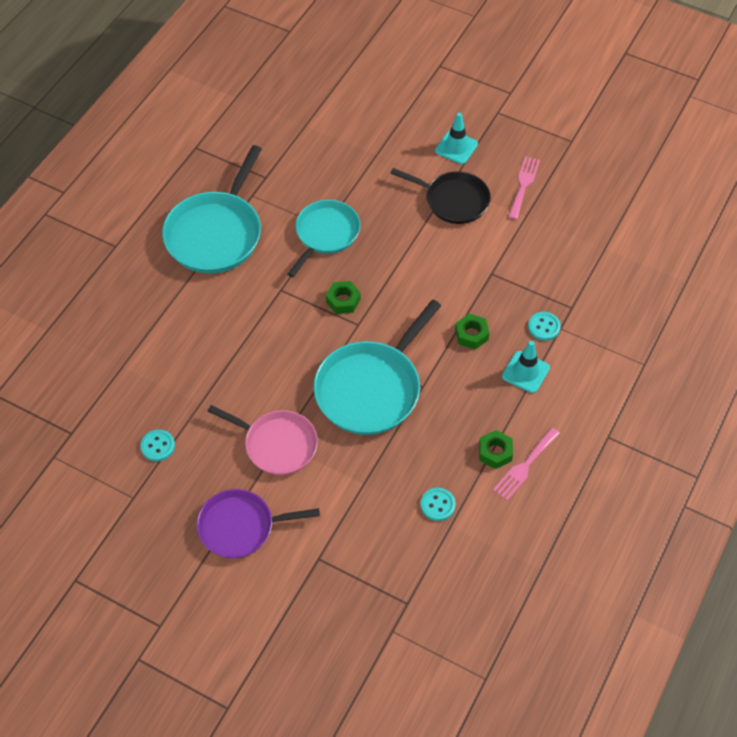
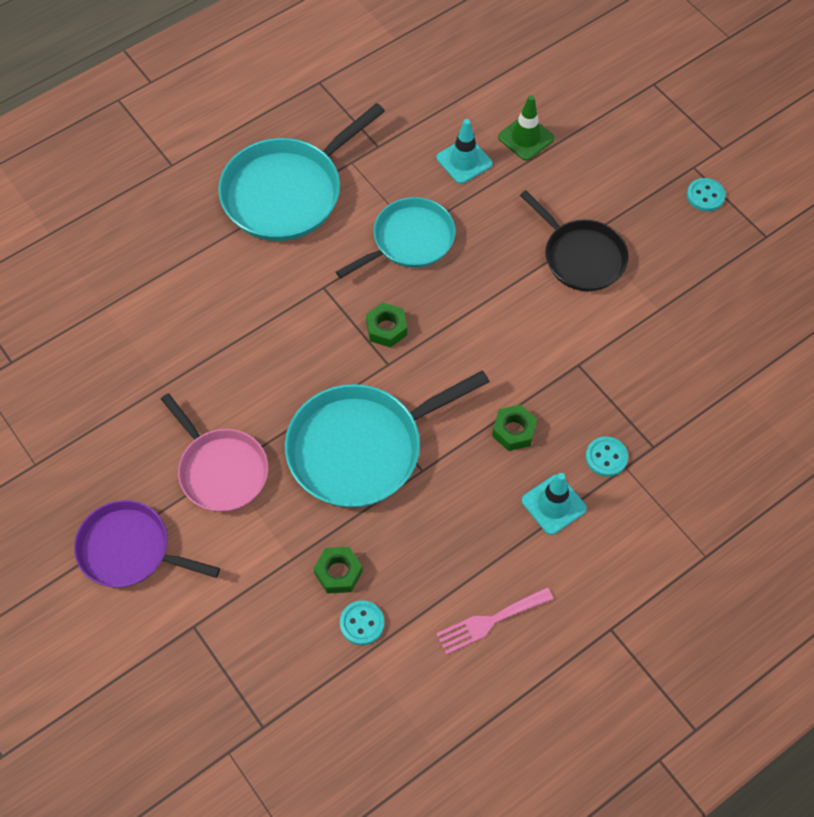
camera: 25 degrees right, 5 degrees up
turquoise button [140,430,175,461] -> turquoise button moved to [687,178,726,212]
turquoise traffic cone [435,113,478,164] -> turquoise traffic cone moved to [436,119,493,184]
green nut [479,430,513,469] -> green nut moved to [314,547,363,594]
pink fork [508,156,540,220] -> none
none -> green traffic cone [498,95,554,161]

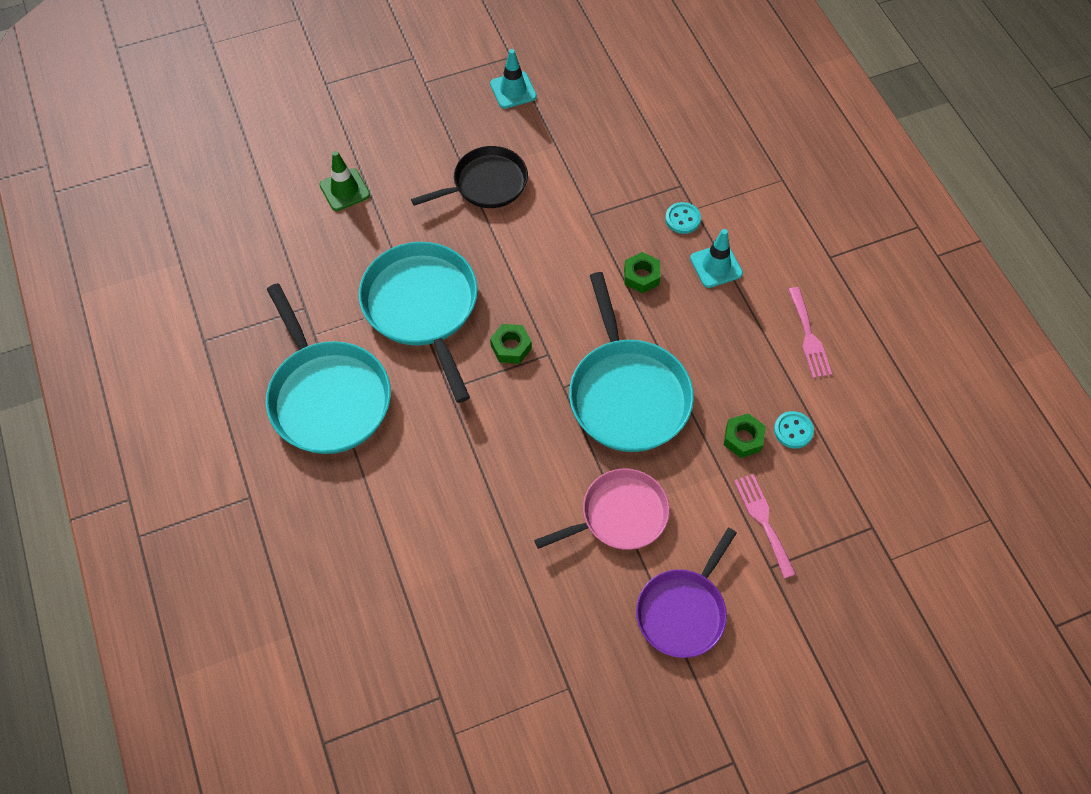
camera: 75 degrees left, 0 degrees up
turquoise pan [336,197,456,279] -> turquoise pan [359,242,478,403], size x1.50
turquoise traffic cone [436,119,493,184] -> turquoise traffic cone moved to [490,49,537,109]
turquoise button [687,178,726,212] -> none
none -> pink fork [734,474,796,578]

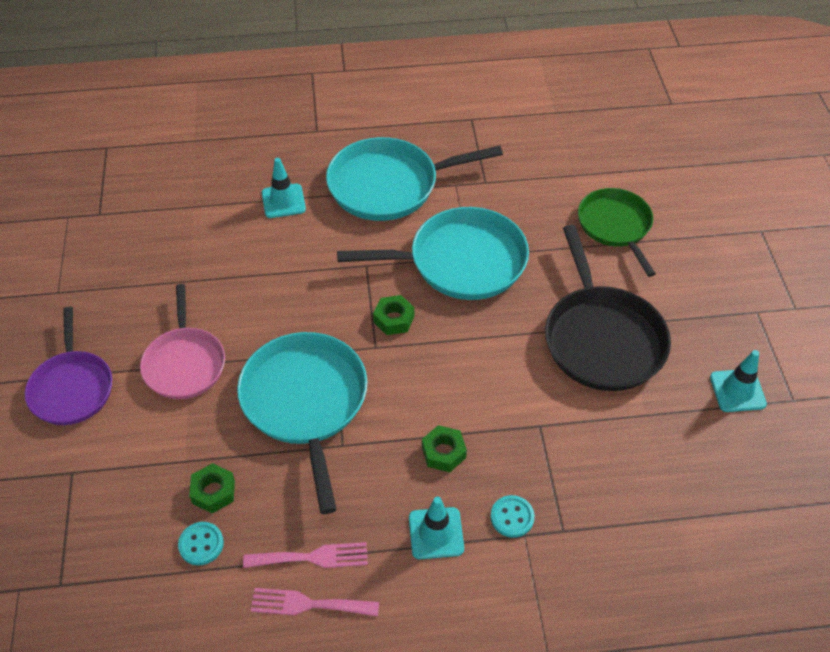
camera: 105 degrees right, 10 degrees down
green traffic cone [319,151,370,211] -> green pan [578,188,656,277]
black pan [411,146,528,208] -> black pan [545,225,671,391], size x1.50
turquoise pan [569,272,694,452] -> turquoise pan turned 75 degrees clockwise [237,332,367,514]
purple pan [636,528,737,658] -> purple pan turned 150 degrees counterclockwise [25,307,112,425]
pink fork [734,474,796,578] -> pink fork moved to [243,542,368,568]
none -> turquoise traffic cone [262,158,306,218]

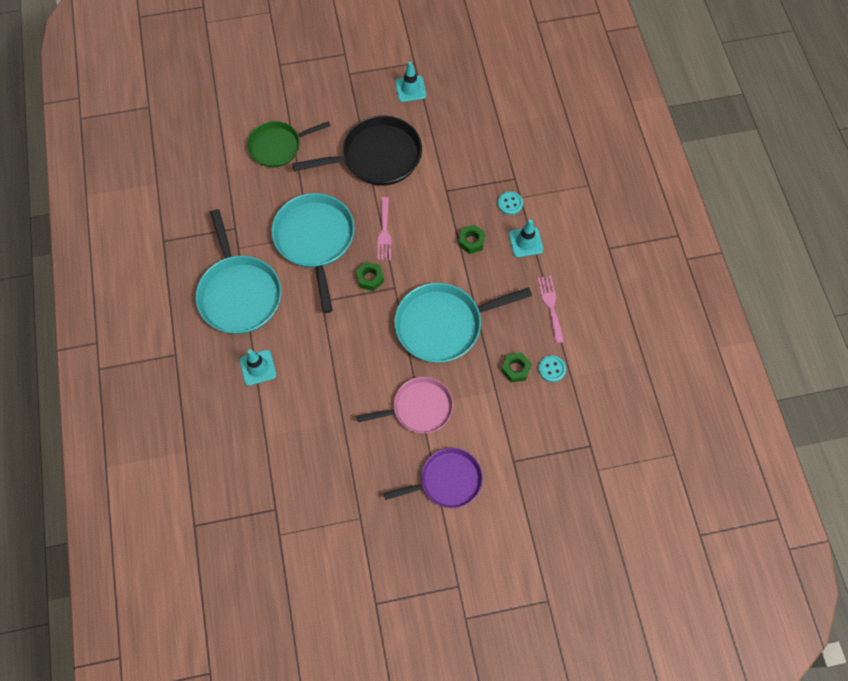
camera: 95 degrees left, 15 degrees up
pink fork [251,588,379,616] -> pink fork moved to [377,197,391,260]

